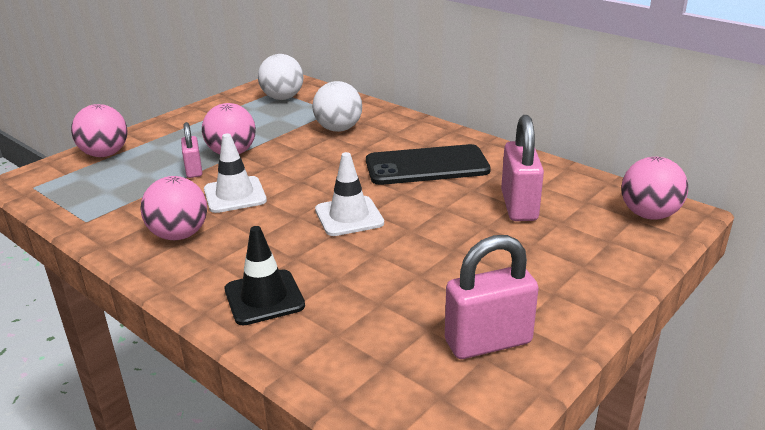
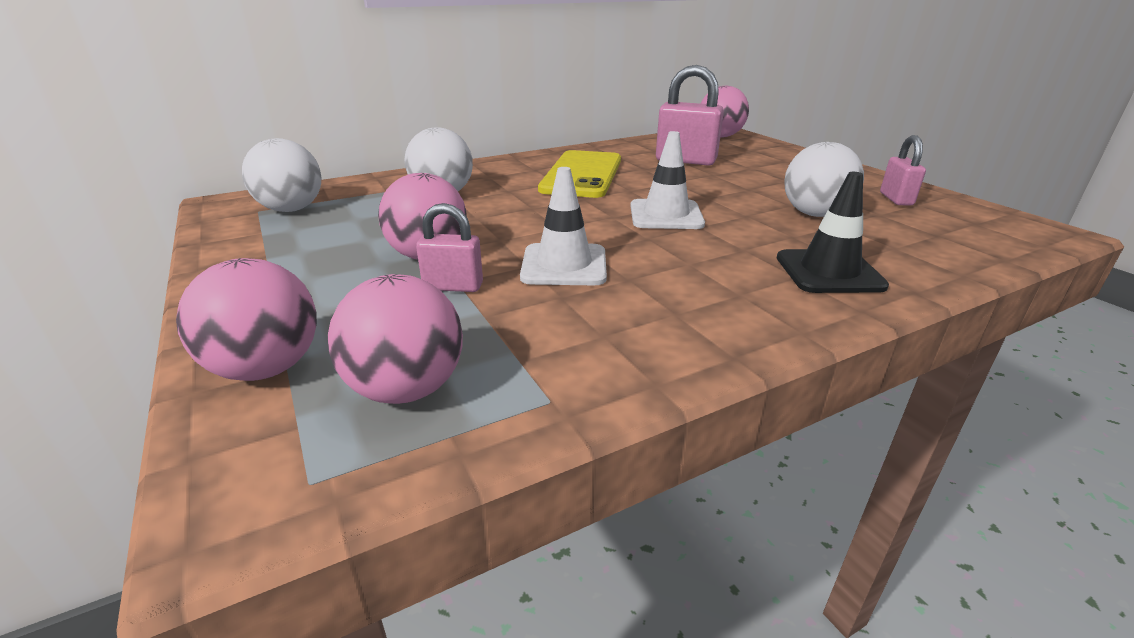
camera: 70 degrees left, 0 degrees up
pink ball [140,176,207,240] -> pink ball moved to [328,274,463,404]
black phone [366,144,491,185] -> yellow phone [538,150,621,198]
pink padlock [445,235,539,359] -> pink padlock [880,135,926,205], size x0.59
none -> white ball [784,142,864,217]

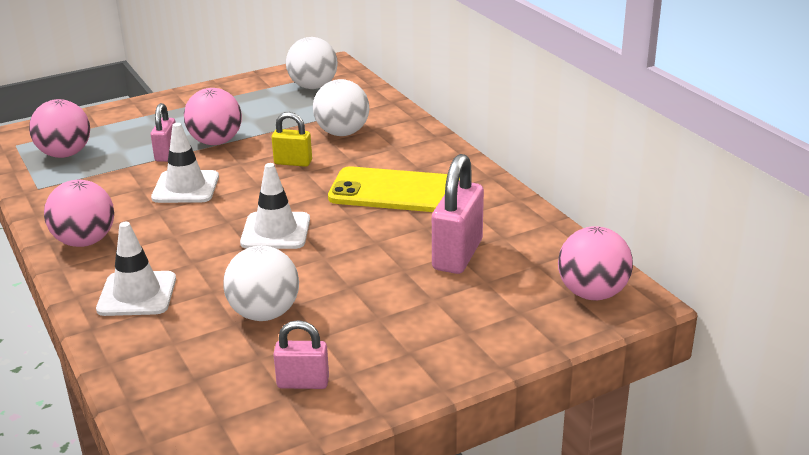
camera: 90 degrees right, 0 degrees up
pink ball [176,258,317,381] -> pink ball moved to [44,180,114,247]
black traffic cone [777,172,889,293] -> white traffic cone [96,222,176,316]
none -> yellow padlock [272,112,312,167]

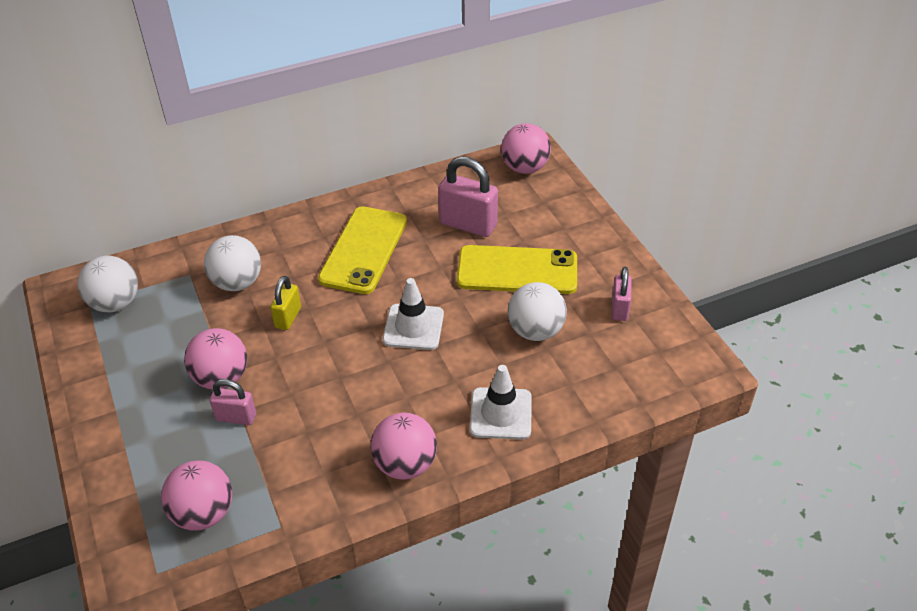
camera: 85 degrees left, 15 degrees up
white traffic cone [151,123,219,203] -> none
none -> yellow phone [457,245,577,294]

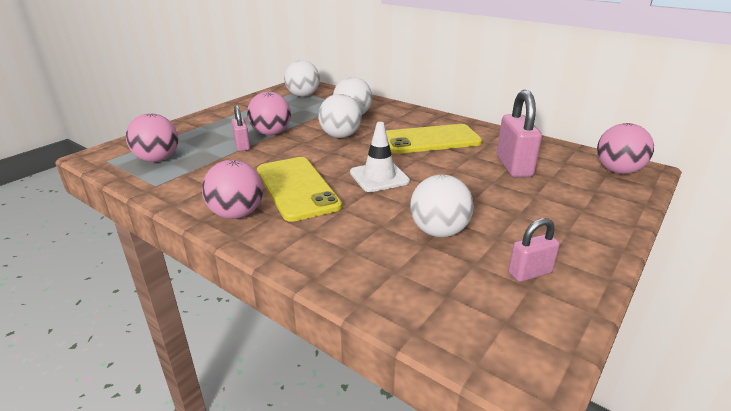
camera: 60 degrees right, 15 degrees down
yellow padlock [270,276,301,330] -> white ball [318,94,362,138]
yellow phone [457,245,577,294] -> yellow phone moved to [257,157,342,222]
white traffic cone [470,365,532,439] -> none

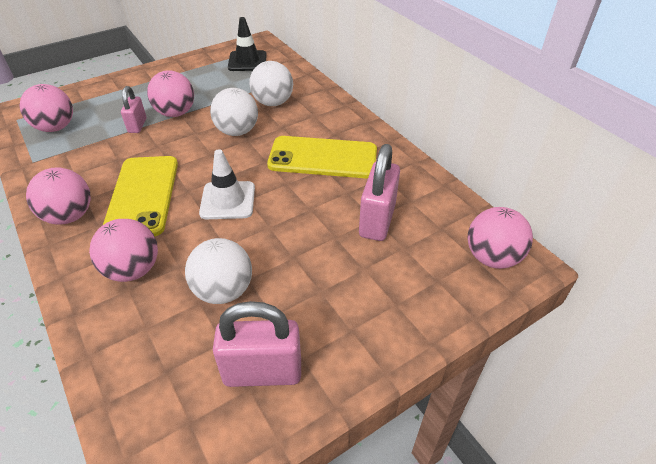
camera: 20 degrees right, 15 degrees up
white ball [284,60,320,97] -> black traffic cone [228,17,267,71]
pink padlock [508,218,560,282] -> pink padlock [213,301,301,387], size x1.70
none -> pink ball [89,219,158,282]

